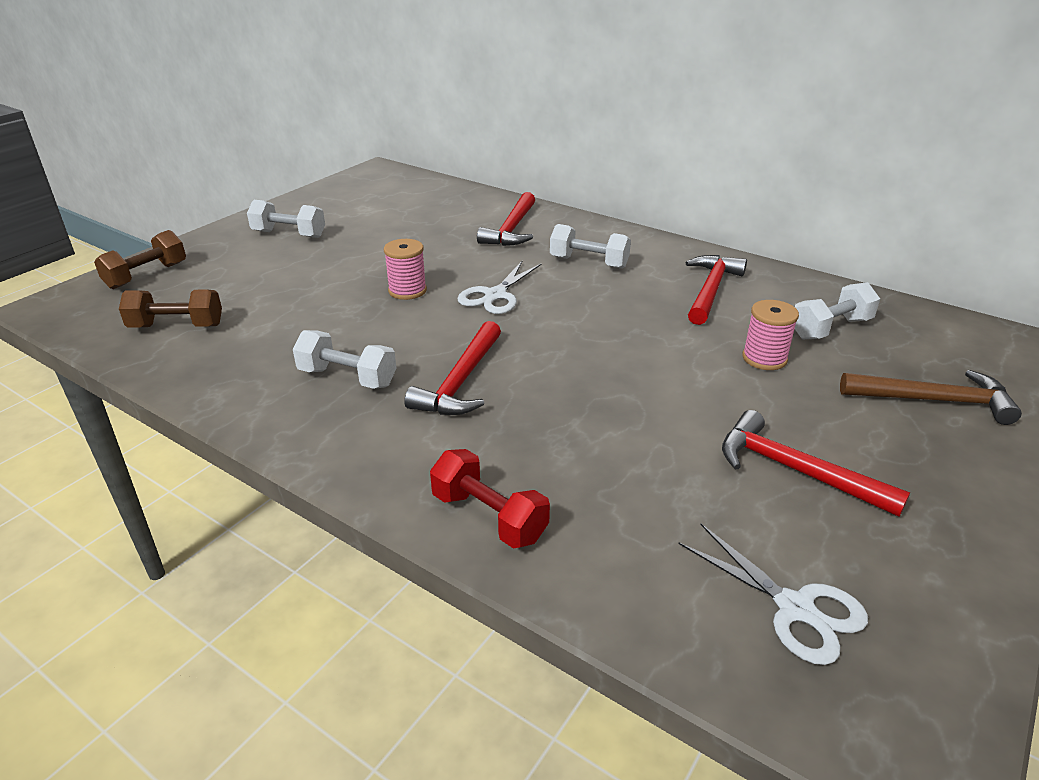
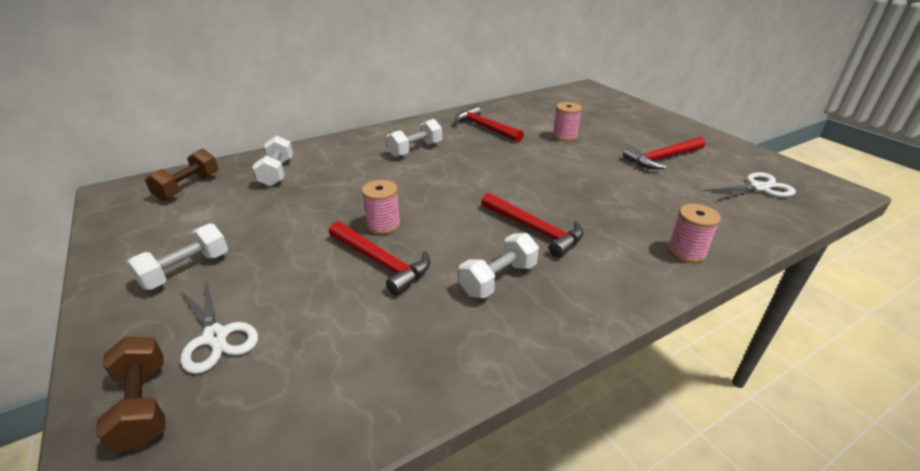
camera: 65 degrees left, 0 degrees up
brown dumbbell [119,290,222,328] -> brown dumbbell moved to [145,149,218,201]
red dumbbell [430,449,550,549] -> pink spool [668,204,721,263]
white scissors [457,261,542,314] -> white scissors moved to [181,281,258,374]
red hammer [477,192,535,246] -> red hammer moved to [329,221,430,296]
white dumbbell [795,282,880,339] -> white dumbbell moved to [252,136,293,186]
brown hammer [840,370,1022,425] -> none

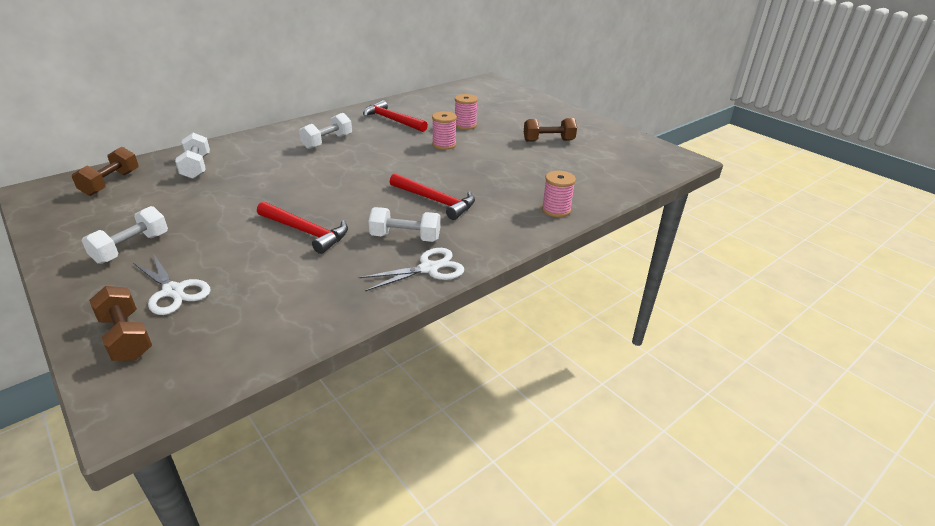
camera: 10 degrees left, 0 degrees up
pink spool [362,180,400,234] -> pink spool moved to [432,111,457,150]
white dumbbell [459,233,539,298] -> white dumbbell turned 60 degrees clockwise [368,207,440,242]
red hammer [623,137,705,169] -> brown dumbbell [524,118,577,142]
white scissors [704,172,796,201] -> white scissors moved to [358,248,464,291]

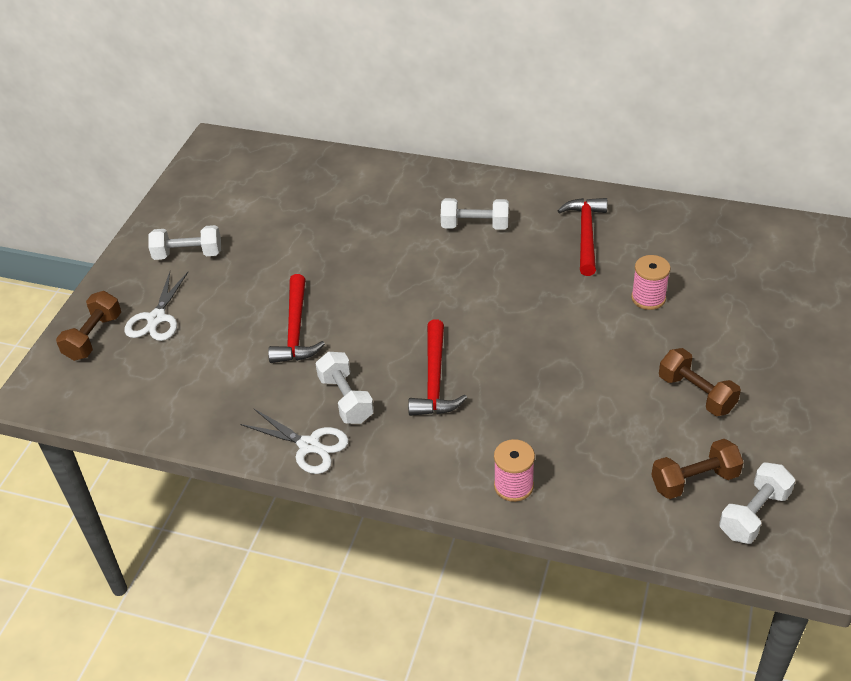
camera: 60 degrees right, 10 degrees up
brown dumbbell [72,147,139,196] -> brown dumbbell moved to [651,439,744,499]
white dumbbell [175,133,210,179] -> white dumbbell moved to [719,463,795,544]
pink spool [432,111,457,150] -> none

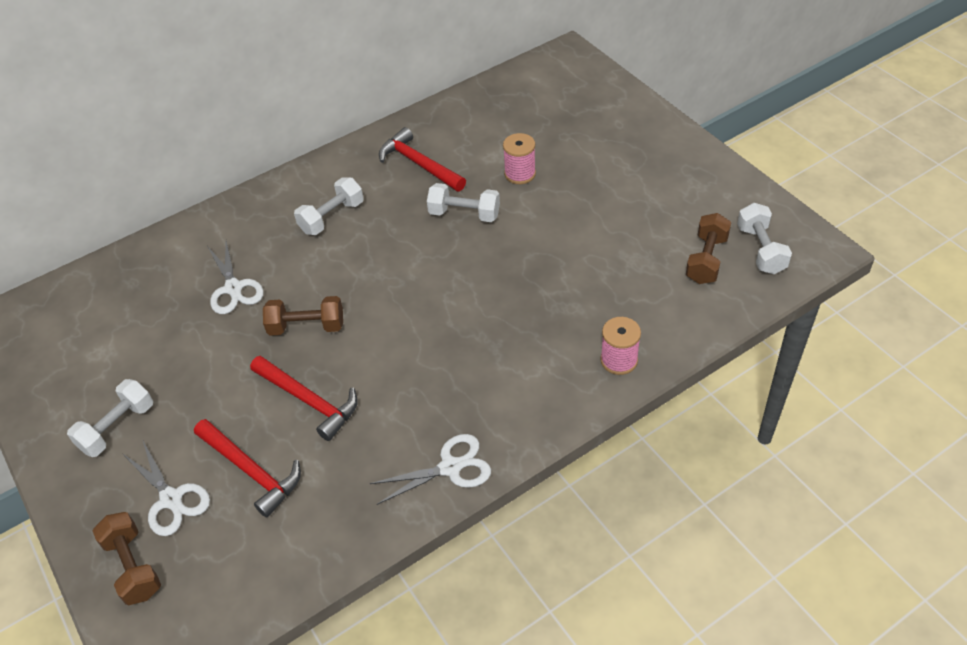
camera: 50 degrees left, 5 degrees up
white dumbbell [315,352,374,424] -> white dumbbell moved to [427,183,500,222]
red hammer [408,320,467,416] -> red hammer moved to [194,419,301,518]
brown dumbbell [659,348,741,416] -> brown dumbbell moved to [263,296,343,336]
none -> white scissors [207,241,264,314]

